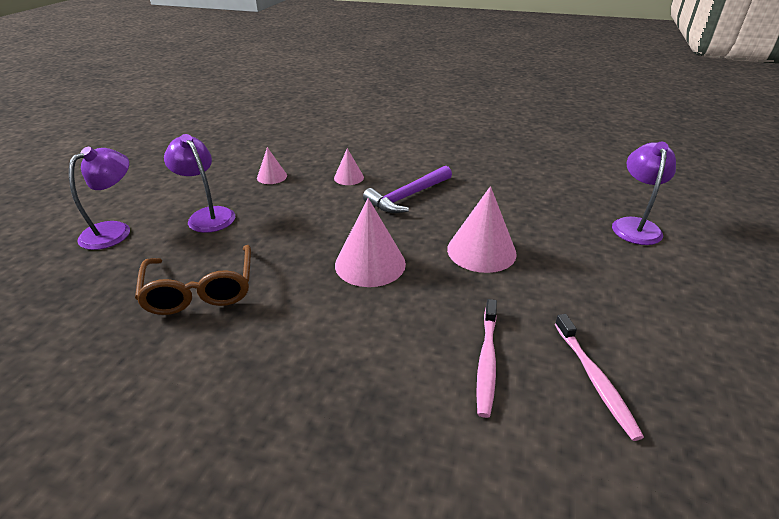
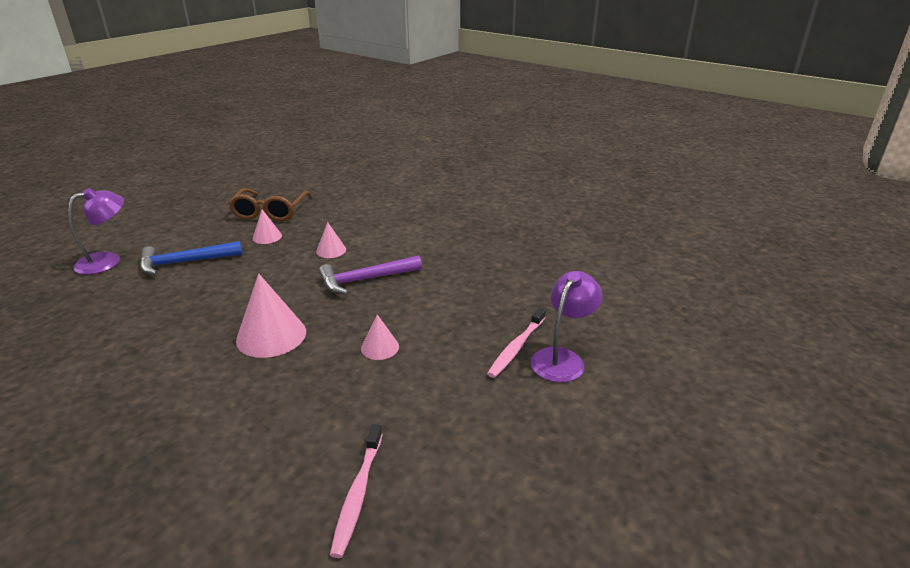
camera: 20 degrees right, 5 degrees down
brown glasses [135,245,251,315] -> brown glasses moved to [228,188,312,221]
purple lamp [164,134,235,233] -> blue hammer [140,241,243,275]
pink cone [447,186,517,273] -> pink cone [361,314,399,360], size x0.54
pink toothbrush [476,299,497,418] -> pink toothbrush moved to [487,307,546,378]

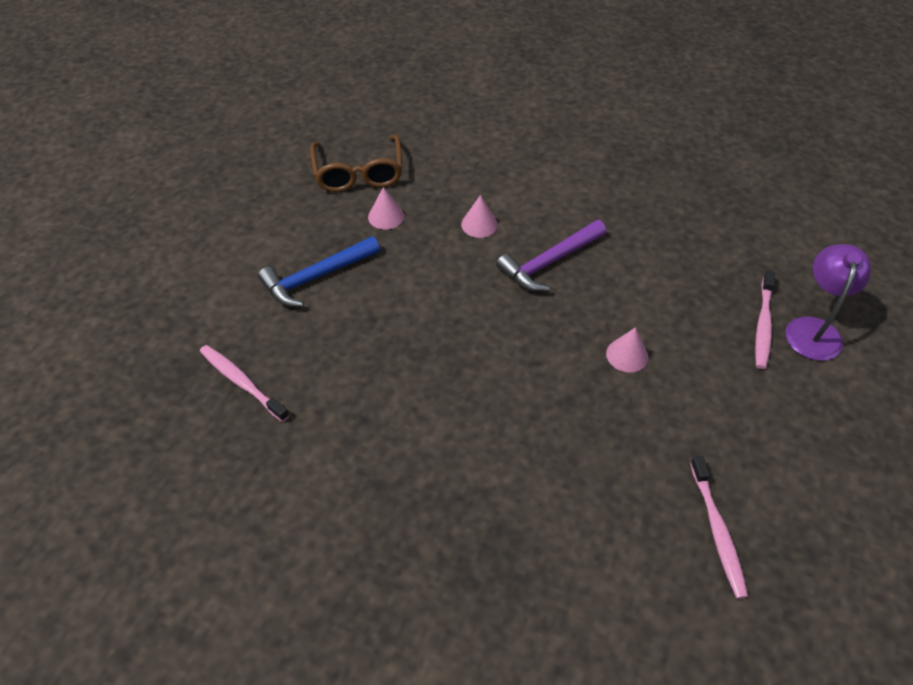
camera: 15 degrees left, 20 degrees up
purple lamp [68,188,124,274] -> none
pink cone [236,273,306,358] -> none
none -> pink toothbrush [200,345,289,422]

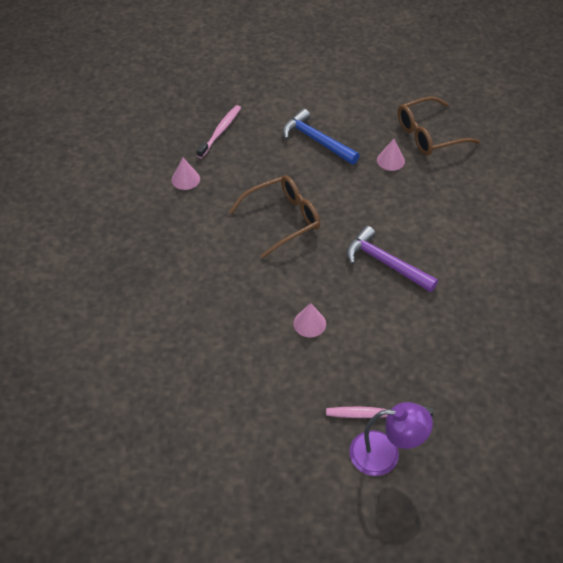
camera: 75 degrees right, 0 degrees up
pink cone [461,195,498,238] -> pink cone moved to [172,158,200,190]
pink toothbrush [690,455,748,599] -> none
none -> brown glasses [229,175,320,258]

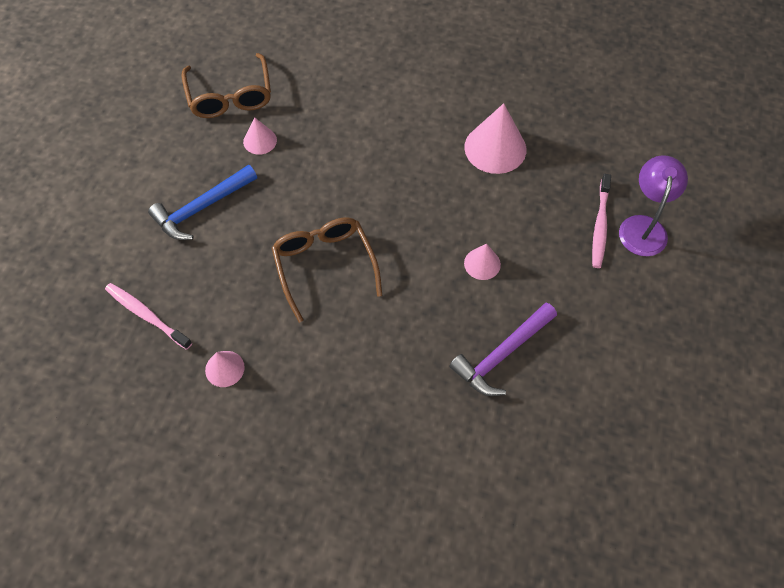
camera: 80 degrees left, 10 degrees up
purple hammer [347,226,438,292] -> purple hammer moved to [449,303,557,396]
none -> pink cone [464,103,526,174]

